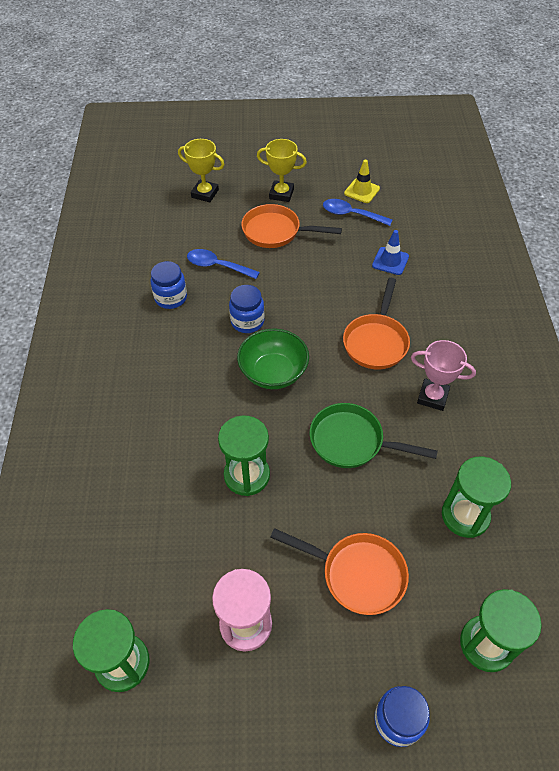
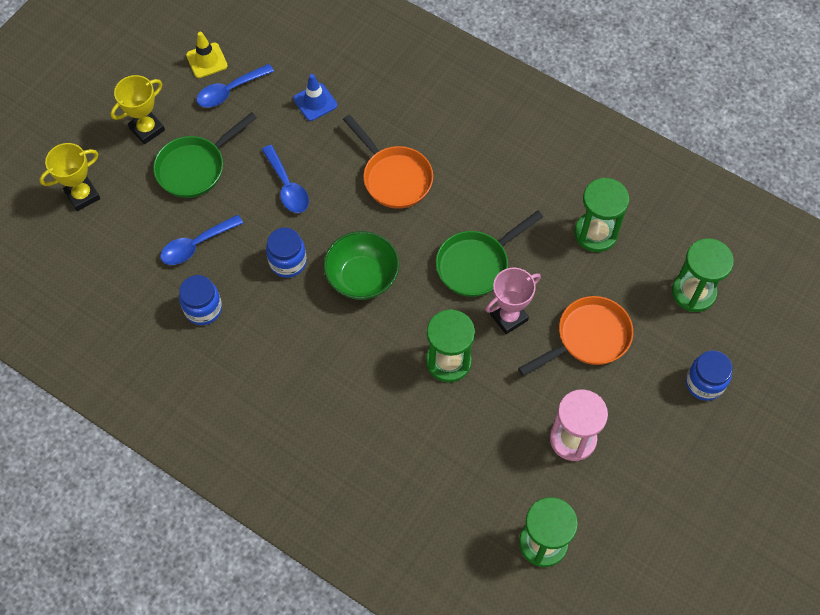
camera: 55 degrees left, 10 degrees up
orange pan [241,204,342,248] -> green pan [153,112,257,198]
pink trophy [411,340,476,411] -> pink trophy moved to [485,268,541,334]
none -> blue spoon [262,145,309,213]

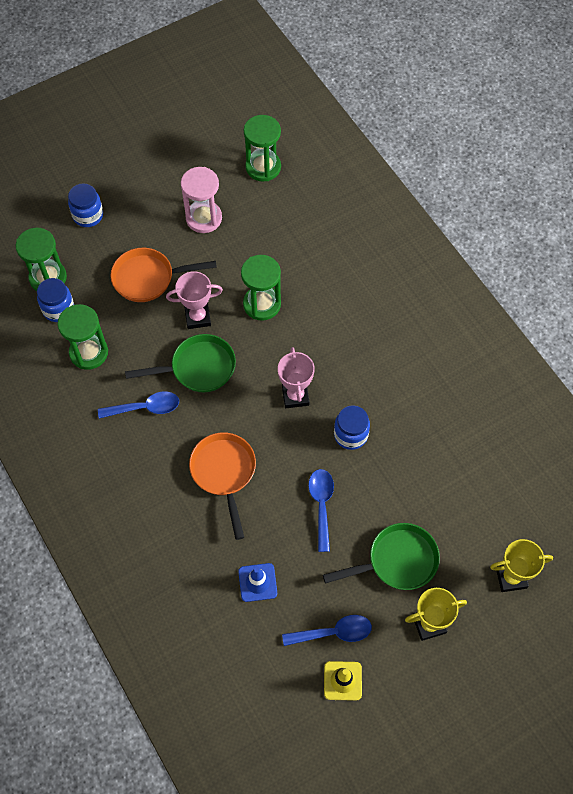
camera: 155 degrees left, 0 degrees up
blue spoon [160,215,243,265] -> blue spoon moved to [98,391,179,419]
blue jar [179,275,222,325] -> blue jar moved to [37,278,74,322]
green bowl [324,231,399,300] -> pink trophy [278,347,315,408]

